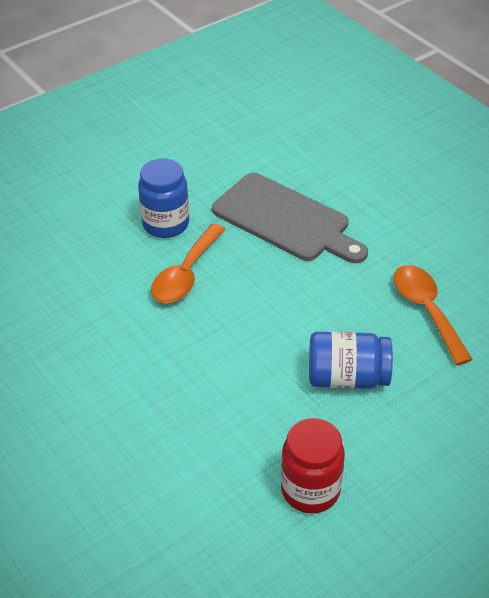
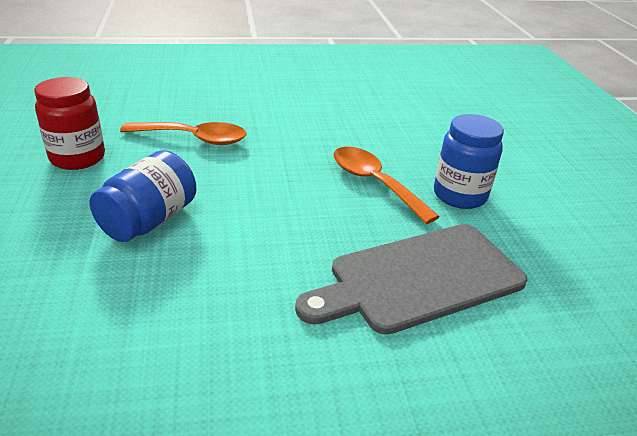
camera: 115 degrees right, 10 degrees down
orange spoon [393,265,473,365] -> orange spoon moved to [120,122,246,145]

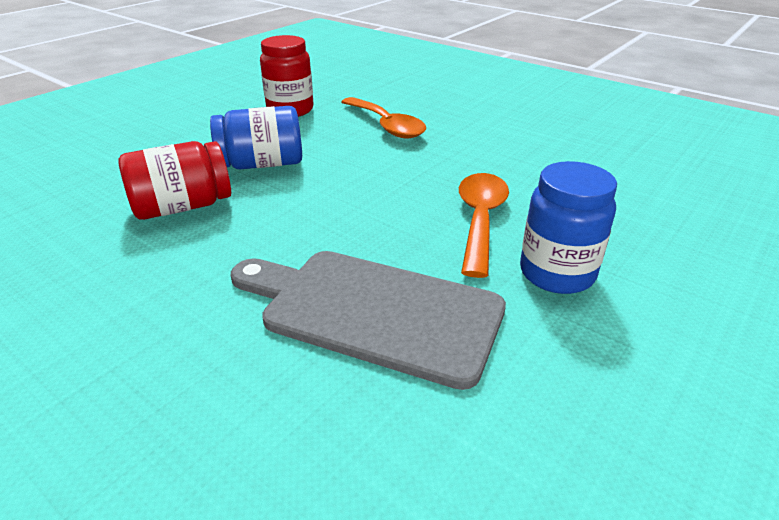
camera: 50 degrees right, 0 degrees up
none -> red jar [119,141,231,220]

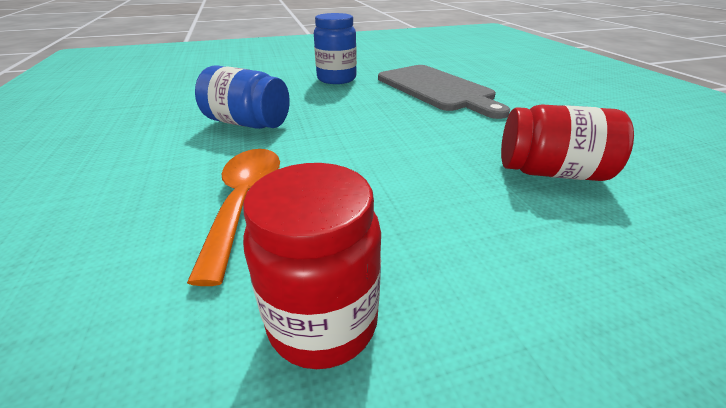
camera: 145 degrees left, 0 degrees up
blue jar [210,106,302,169] -> blue jar moved to [195,65,290,129]
orange spoon [459,173,509,278] -> none

